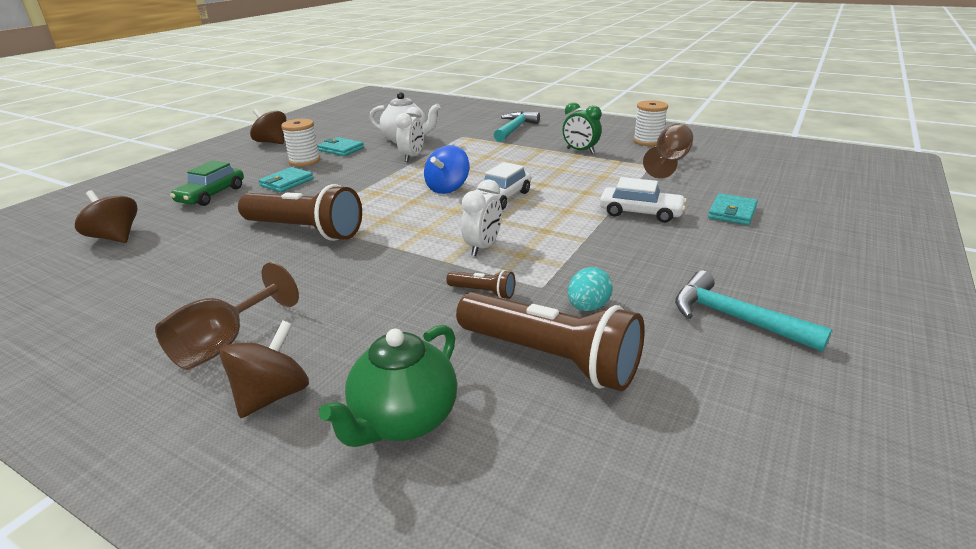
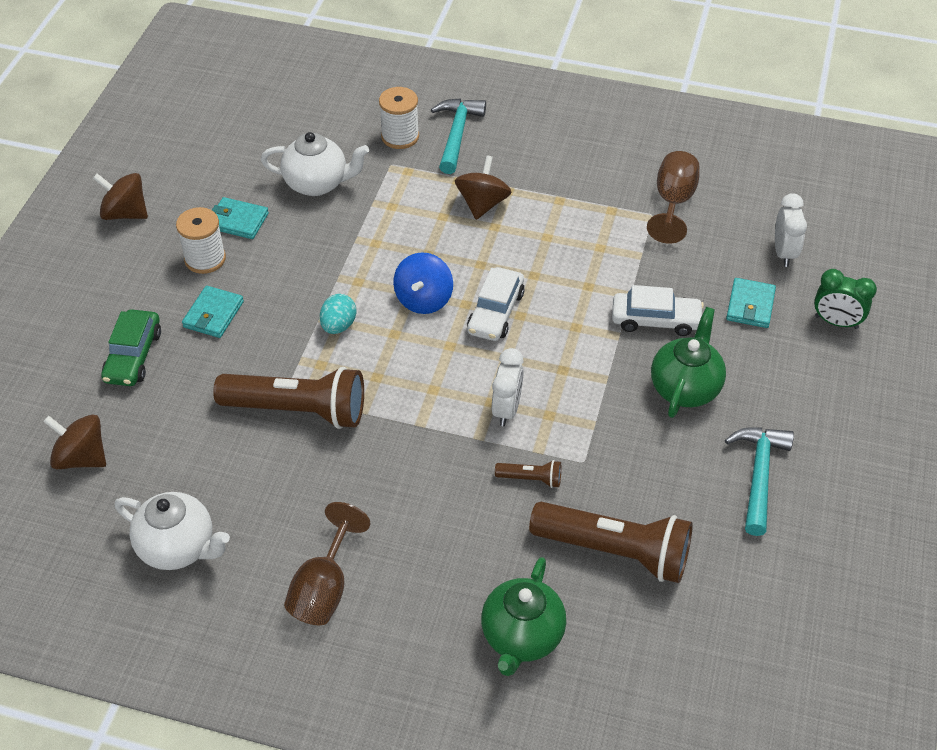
camera: 15 degrees left, 20 degrees up
brown spinning top [220,320,309,418] -> brown spinning top moved to [455,155,511,220]
white clock [395,107,424,162] -> white clock moved to [775,193,807,267]
green clock [563,102,602,154] -> green clock moved to [814,269,877,329]
turquoise egg [568,267,613,311] -> turquoise egg moved to [320,294,357,334]
white spool [633,100,668,146] -> white spool moved to [379,87,419,149]
turquoise hammer [675,271,832,352] -> turquoise hammer turned 75 degrees clockwise [725,427,794,536]
none -> white teapot [115,492,230,570]
none -> green teapot [651,307,726,418]

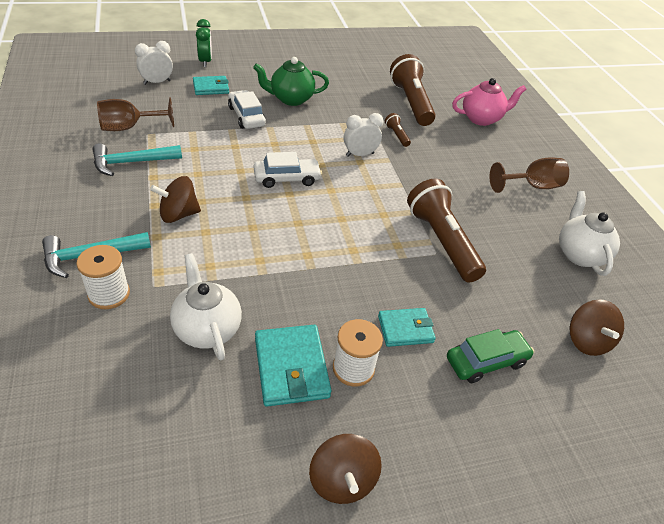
camera: 125 degrees left, 5 degrees down
turquoise wallet [212,197,269,239] -> turquoise wallet [255,325,332,407], size x1.52
turquoise egg [320,294,357,334] -> none
blue spinning top [393,252,453,314] -> none
green teapot [481,557,566,676] -> pink teapot [452,78,527,126]
turquoise hammer [725,427,794,536] -> turquoise hammer moved to [92,143,182,176]

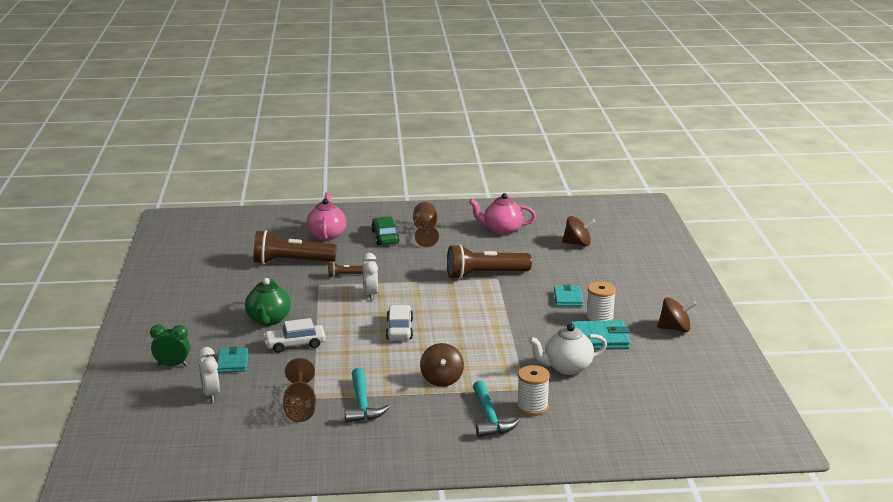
camera: 75 degrees left, 20 degrees down
green car [447,329,534,383] -> green car moved to [371,216,399,245]
white teapot [559,191,620,276] -> pink teapot [469,193,536,235]

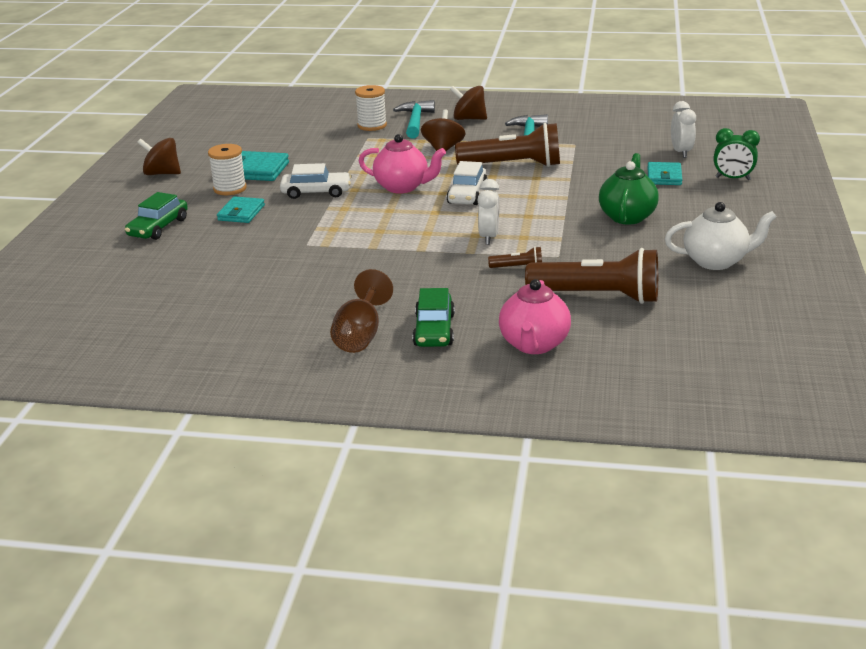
camera: 165 degrees left, 5 degrees up
white car [263,318,326,353] -> white car moved to [280,163,352,199]
brown goblet [283,358,316,422] -> none
brown flashlight [447,244,532,279] -> brown flashlight moved to [455,123,560,167]
pink teapot [469,193,536,235] -> pink teapot moved to [359,134,446,194]
white teapot [528,324,607,375] -> white teapot moved to [665,202,776,270]
brown spinning top [562,216,595,246] -> brown spinning top moved to [450,86,487,120]
none -> green car [125,192,188,240]

